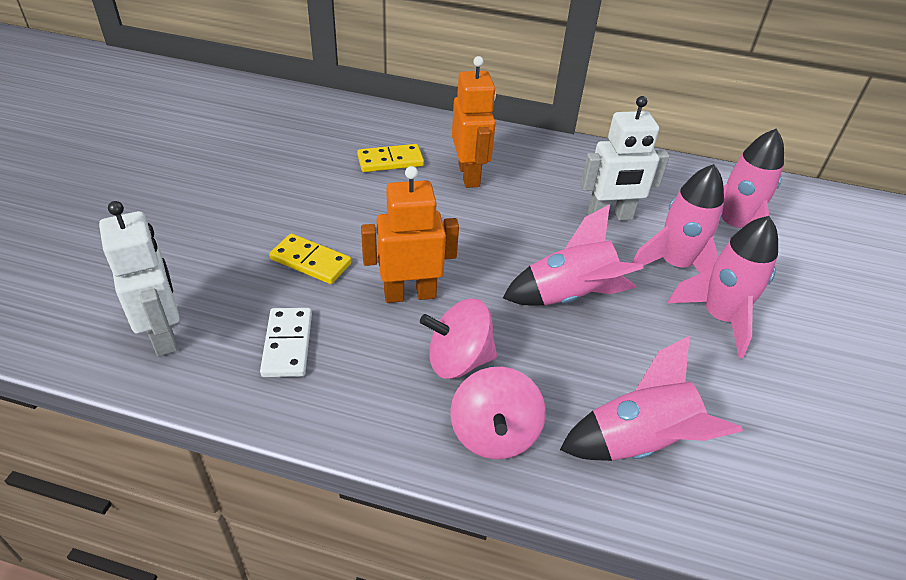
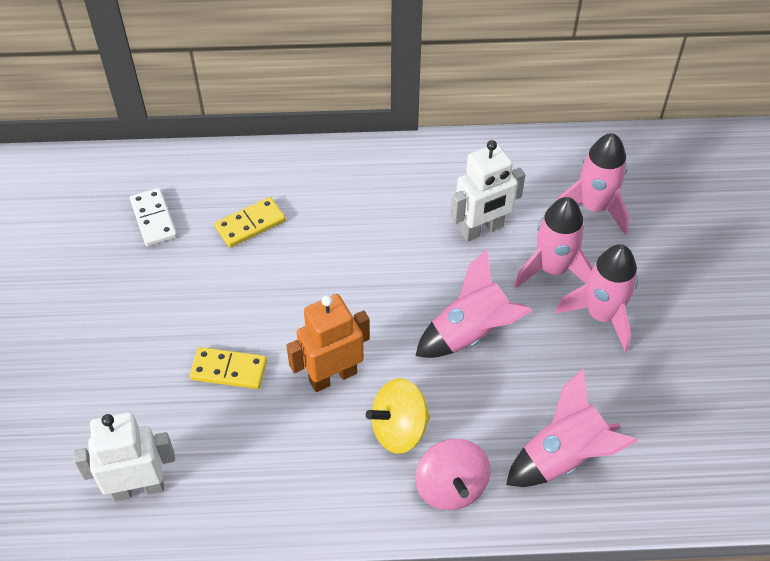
camera: 15 degrees left, 10 degrees up
white robot [99,201,180,356] -> white robot turned 60 degrees counterclockwise [73,412,175,501]
white domino [260,308,312,377] -> white domino moved to [130,188,177,246]
pink spinning top [420,299,497,379] -> yellow spinning top [366,378,431,454]
orange robot [452,56,496,188] -> none

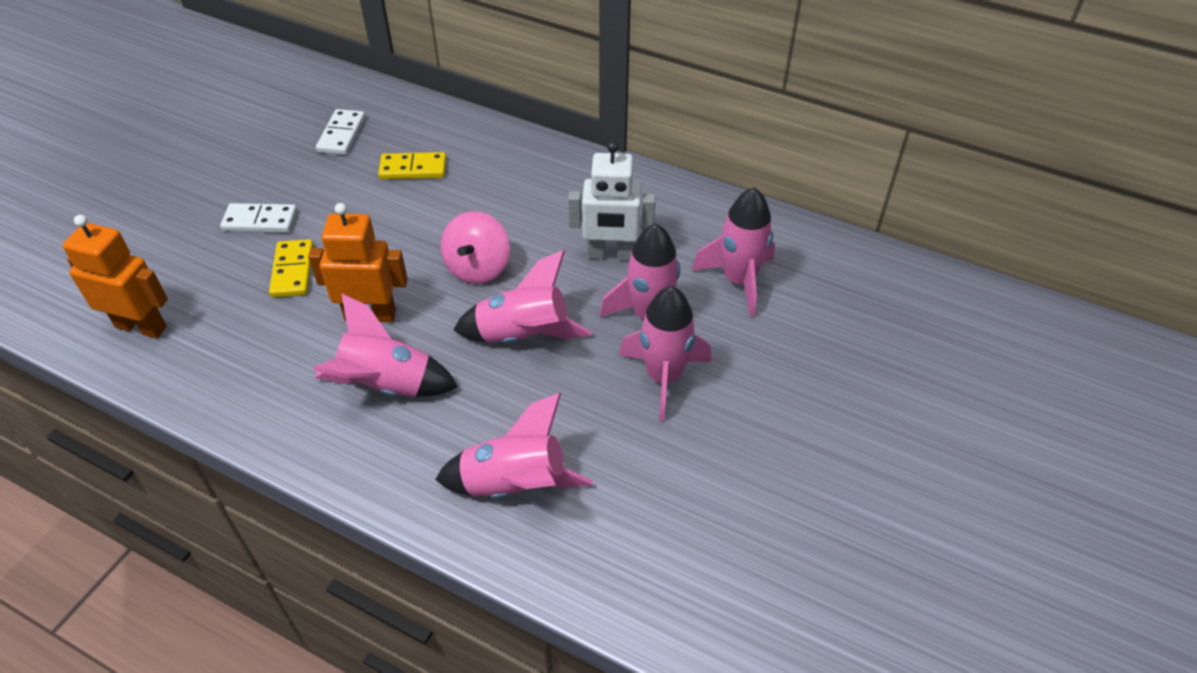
camera: 30 degrees right, 5 degrees down
white robot [73,412,175,501] -> orange robot [63,215,168,338]
yellow domino [190,347,267,389] -> yellow domino turned 45 degrees clockwise [269,239,313,297]
yellow spinning top [366,378,431,454] -> pink rocket [313,293,458,397]
pink spinning top [415,438,490,510] -> pink spinning top moved to [441,211,510,284]
none -> white domino [220,203,297,233]

